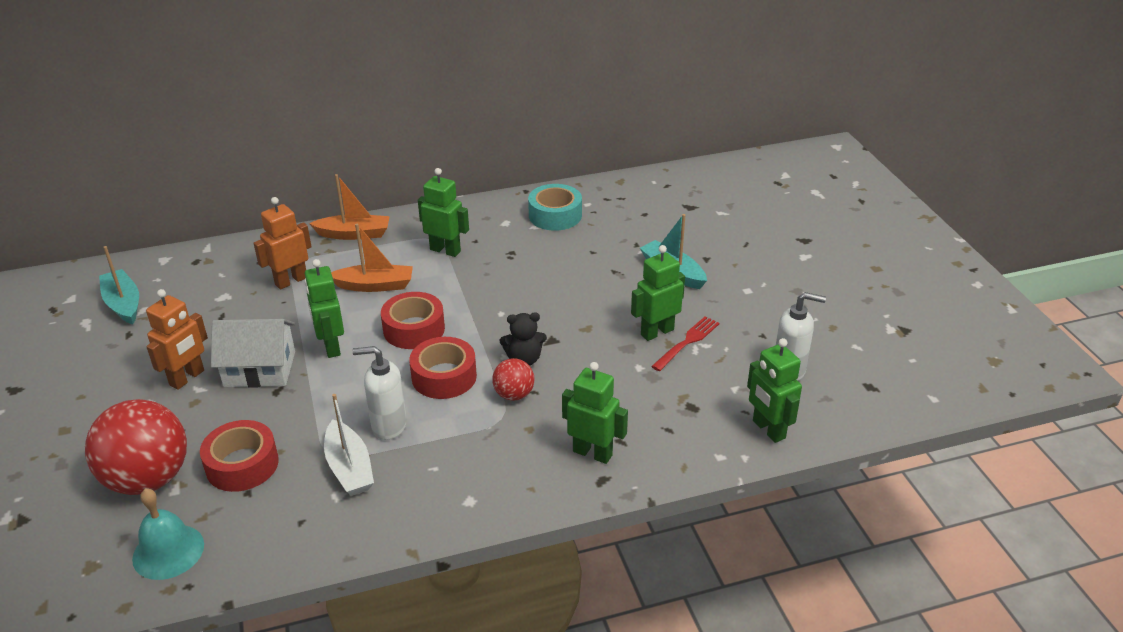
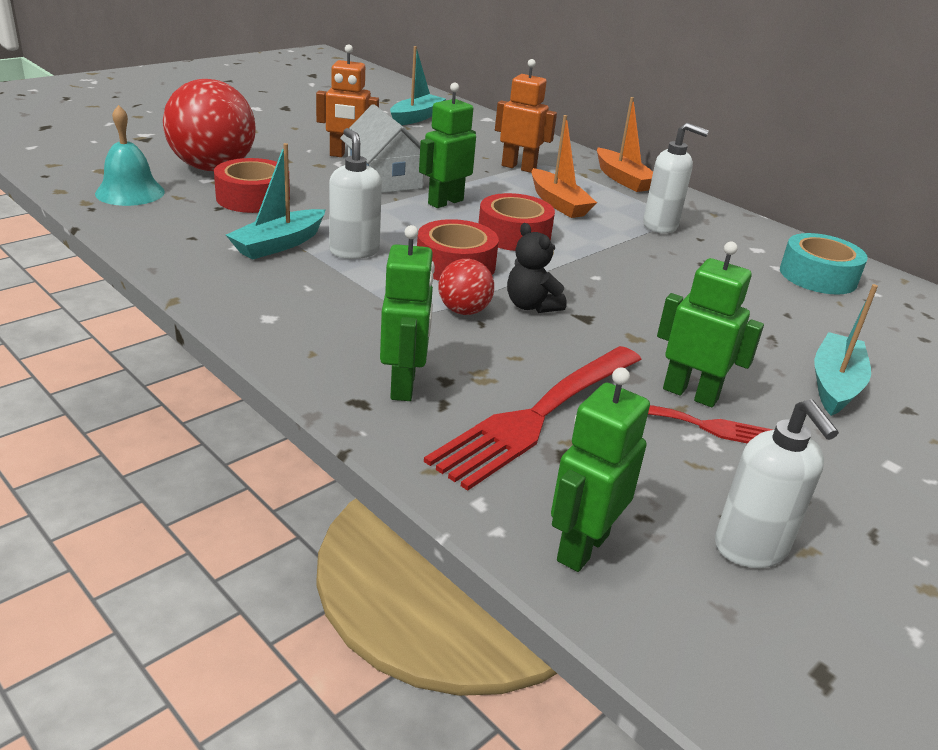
camera: 60 degrees right, 5 degrees down
white boat [324,394,374,496] -> turquoise boat [226,143,326,260]
green robot [418,168,469,257] -> white soap dispenser [643,123,709,233]
none -> red fork [424,346,642,491]

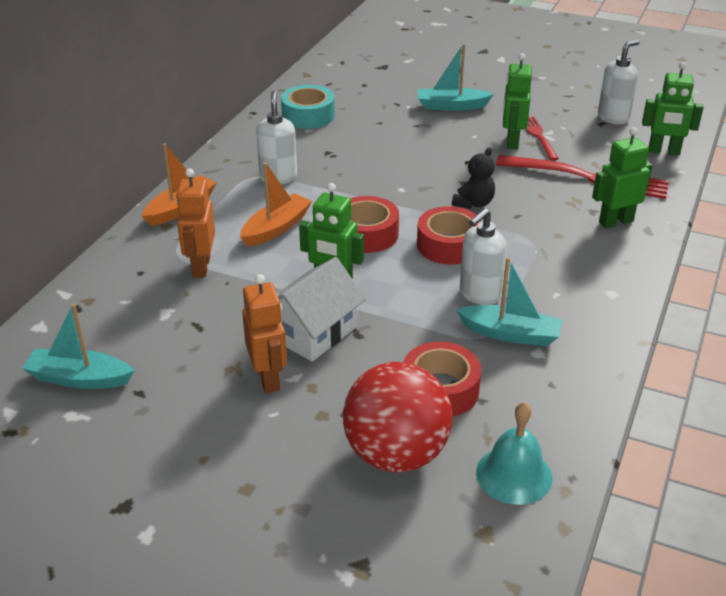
camera: 110 degrees left, 5 degrees up
red ball [438,259,494,315] -> none

